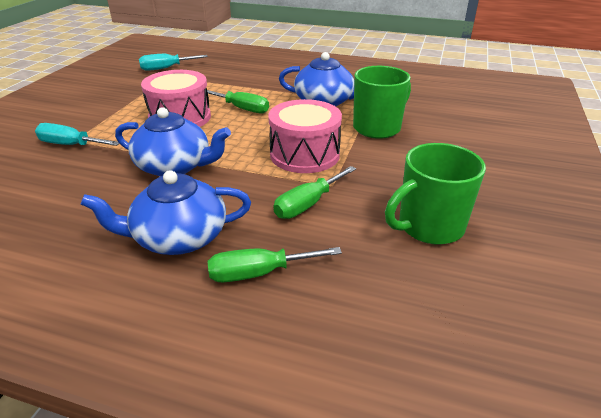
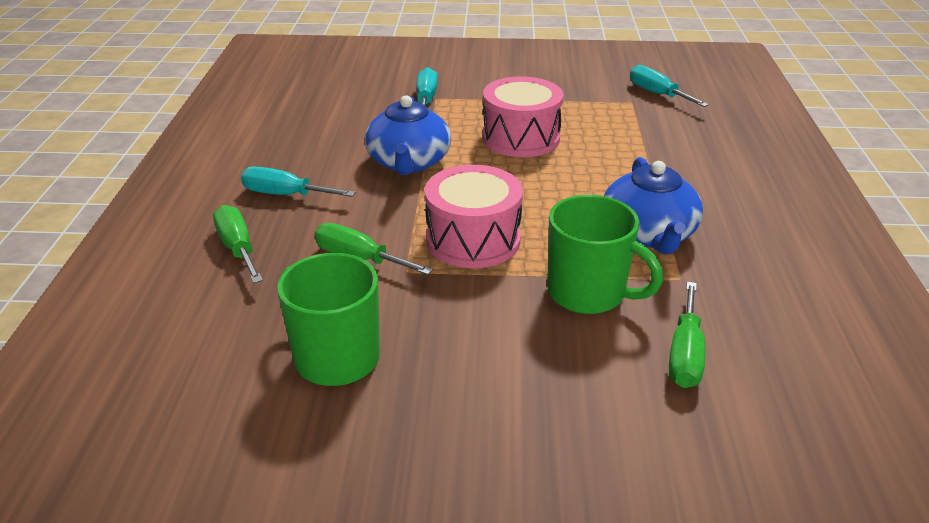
camera: 75 degrees right, 0 degrees up
blue teapot [81,170,251,255] -> turquoise screwdriver [241,167,355,197]
green screwdriver [207,90,269,113] -> green screwdriver moved to [669,282,705,388]

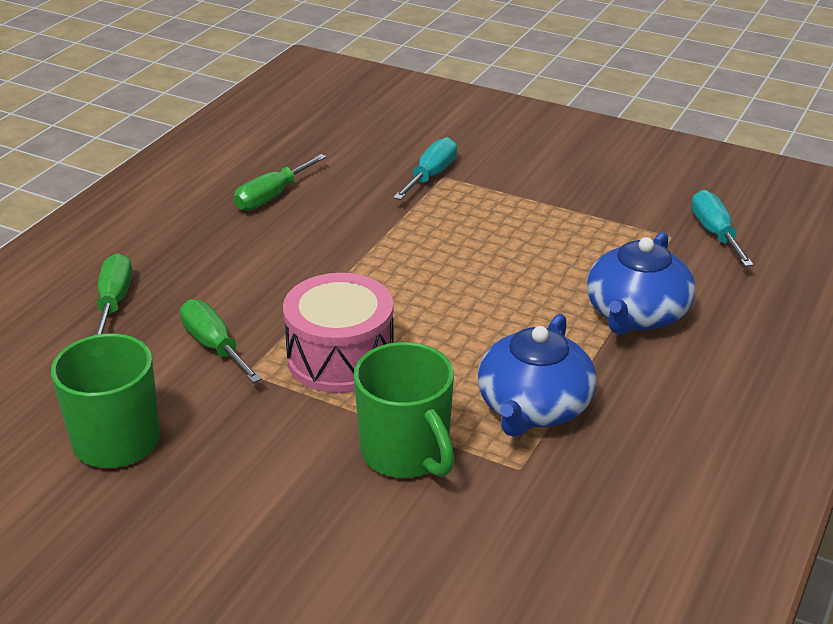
camera: 25 degrees right, 0 degrees up
turquoise screwdriver [241,167,355,197] -> none
blue teapot [365,95,451,175] -> blue teapot moved to [587,232,696,335]
pink drum [482,76,563,157] -> none
green screwdriver [669,282,705,388] -> green screwdriver moved to [234,154,327,211]

